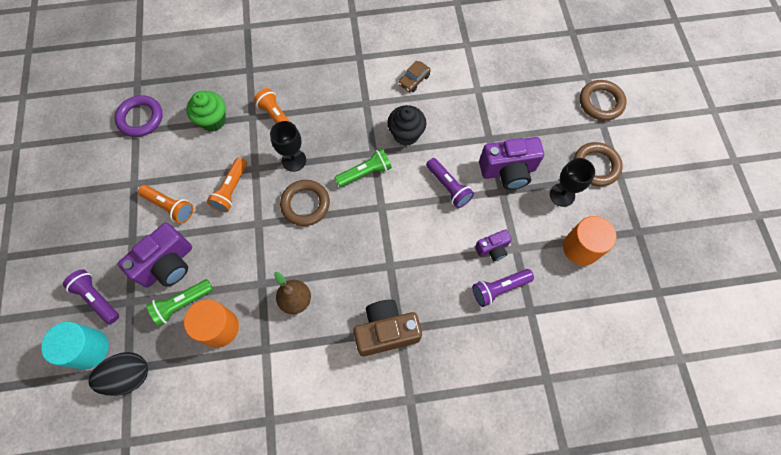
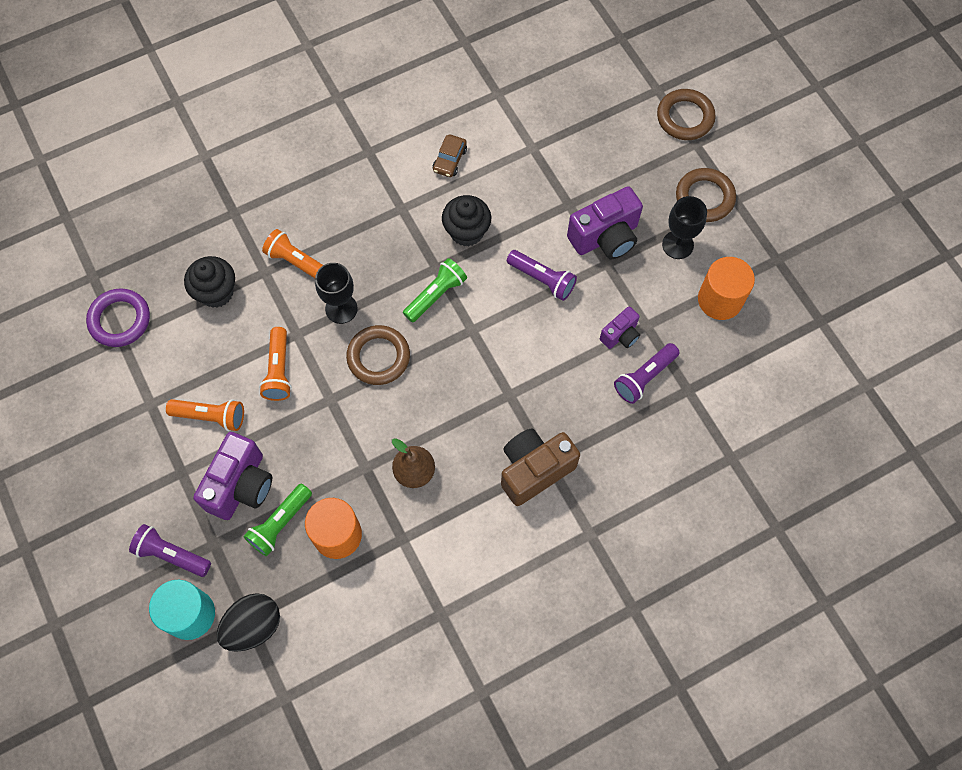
camera: 20 degrees left, 0 degrees up
green cupcake [186,91,226,132] -> black cupcake [184,256,235,308]

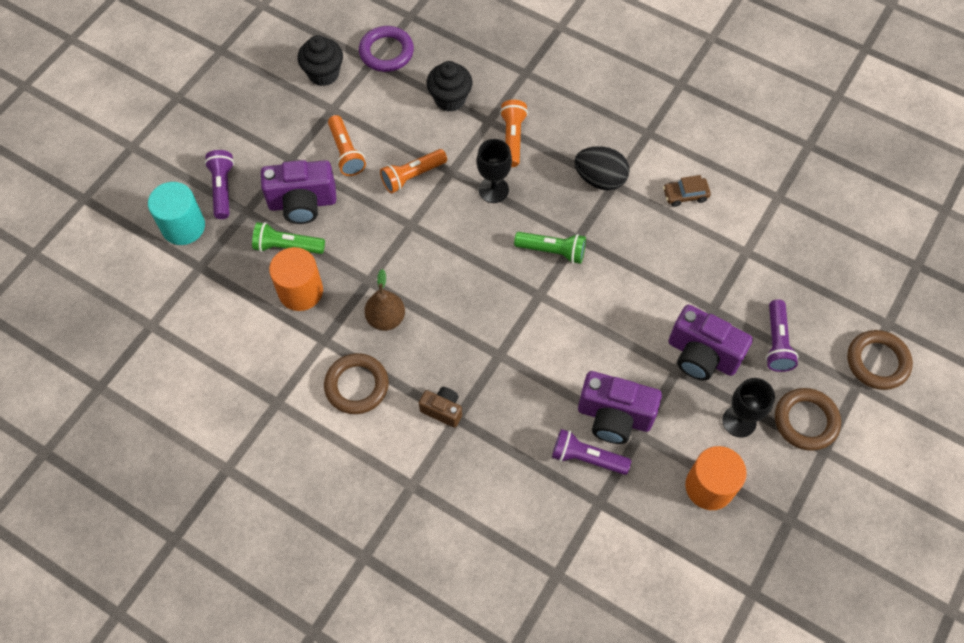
camera: 60 degrees right, 5 degrees down
black egg [217,593,280,652] -> black egg moved to [574,146,630,190]
brown ring [346,325,410,385] -> brown ring moved to [324,353,389,414]
black cupcake [442,195,491,247] -> black cupcake moved to [298,35,343,86]
brown camera [501,428,580,506] -> brown camera [419,387,462,428], size x0.55
purple flashlight [507,250,577,301] -> purple flashlight moved to [766,299,798,372]
purple camera [600,306,640,349] -> purple camera [578,371,662,444], size x1.82

